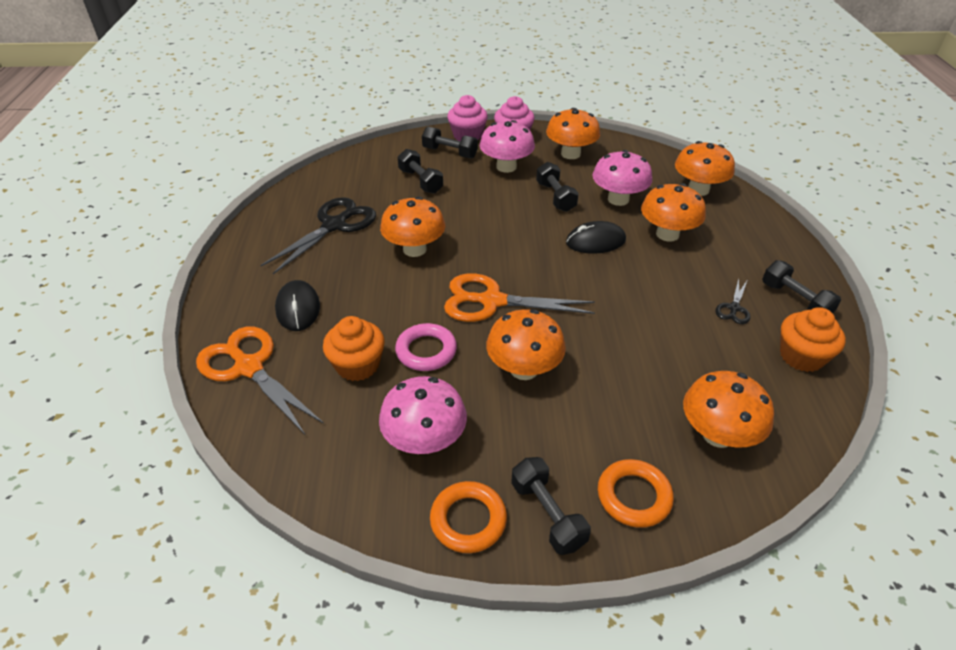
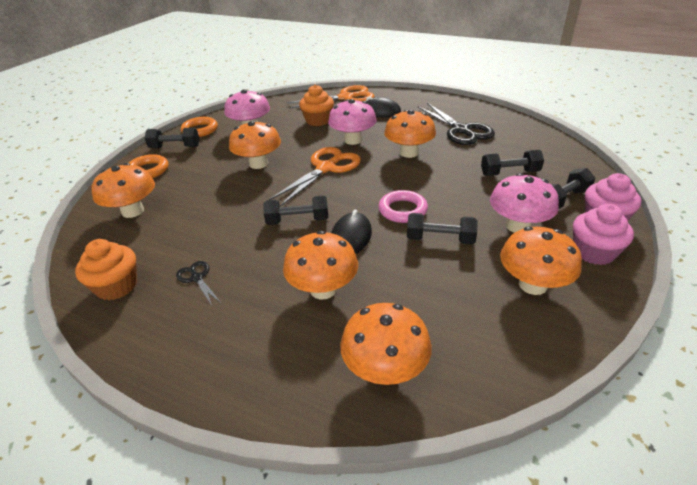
camera: 120 degrees right, 5 degrees down
pink ring [395,323,457,371] -> pink ring moved to [379,190,428,223]
pink mushroom [593,150,652,206] -> pink mushroom moved to [328,99,377,145]
black dumbbell [762,260,841,313] -> black dumbbell moved to [263,195,328,225]

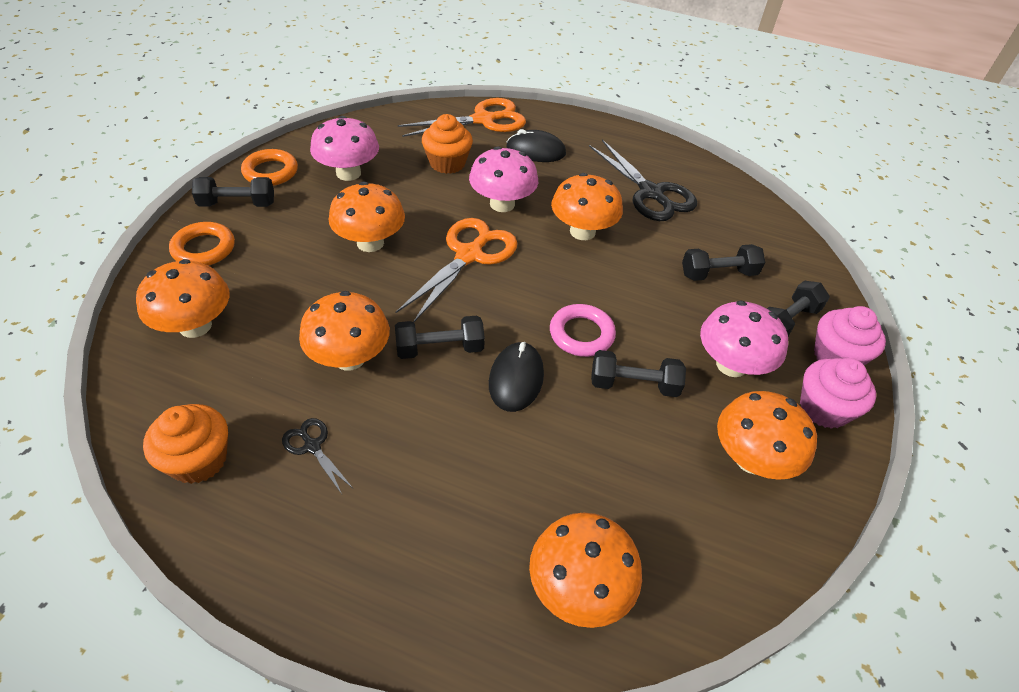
camera: 10 degrees left, 10 degrees up
orange mushroom [283,231,358,299] -> orange mushroom moved to [299,291,390,370]

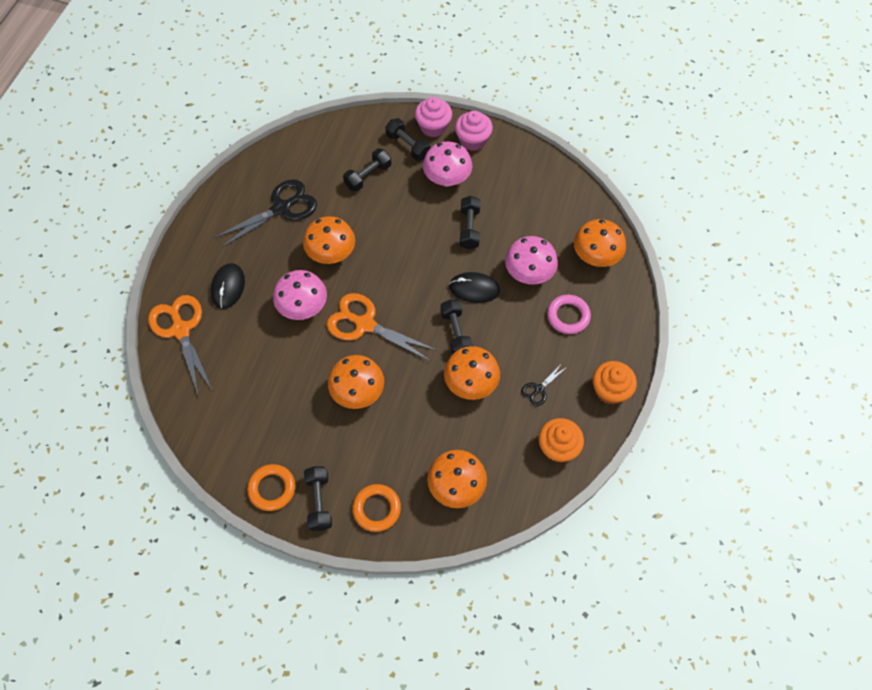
camera: 90 degrees left, 15 degrees up
pink mushroom [310,116,379,181] -> pink mushroom moved to [505,236,558,285]
orange cupcake [422,114,473,174] -> orange cupcake moved to [593,361,637,405]
pink ring [550,304,616,357] -> pink ring moved to [547,295,591,334]
black dumbbell [682,244,765,281] -> black dumbbell turned 60 degrees clockwise [343,148,392,192]
orange mushroom [717,391,817,480] -> none

